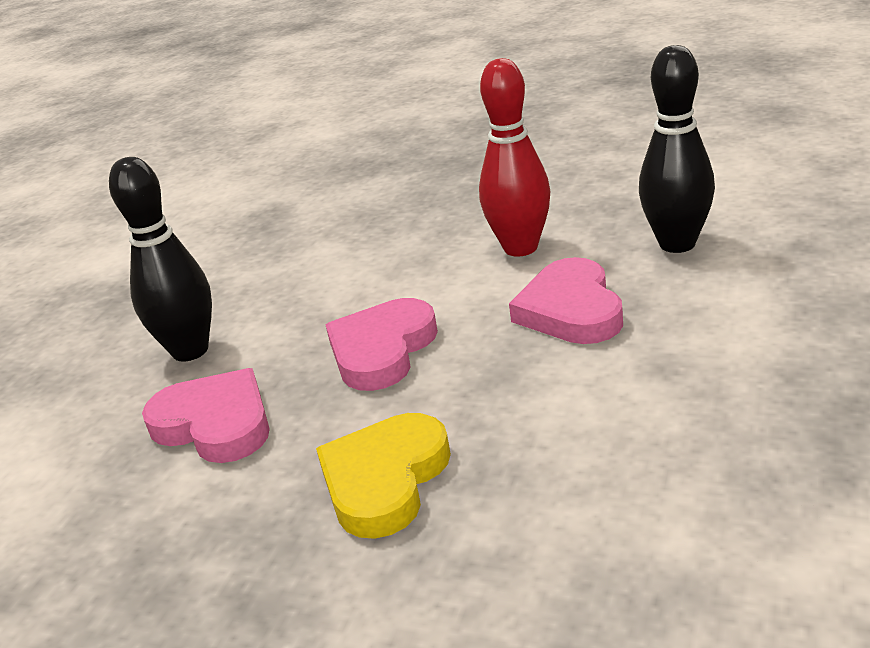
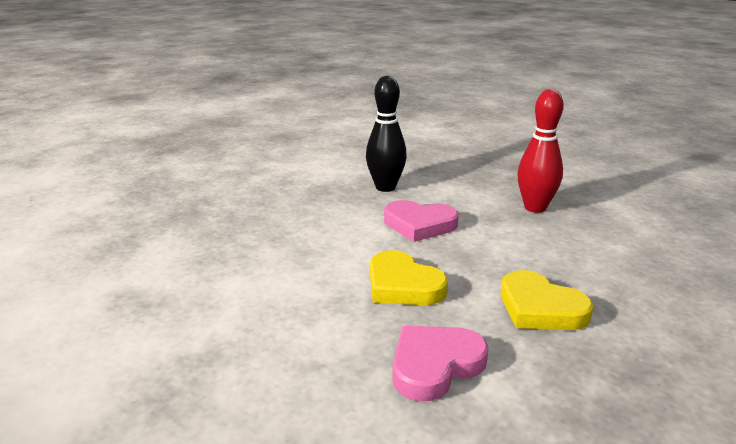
camera: 75 degrees left, 5 degrees down
black bowling pin [109,157,212,361] -> none
pink heart [326,298,438,391] -> yellow heart [370,250,448,305]
red bowling pin [479,58,550,257] -> red bowling pin moved to [517,89,564,213]

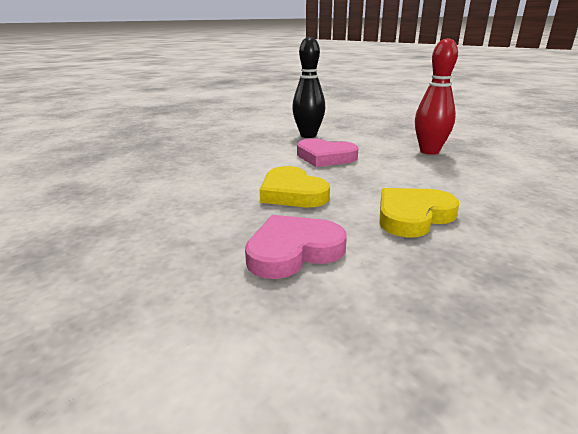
camera: 10 degrees right, 0 degrees up
yellow heart [501,270,593,330] -> yellow heart turned 90 degrees clockwise [379,188,459,237]

